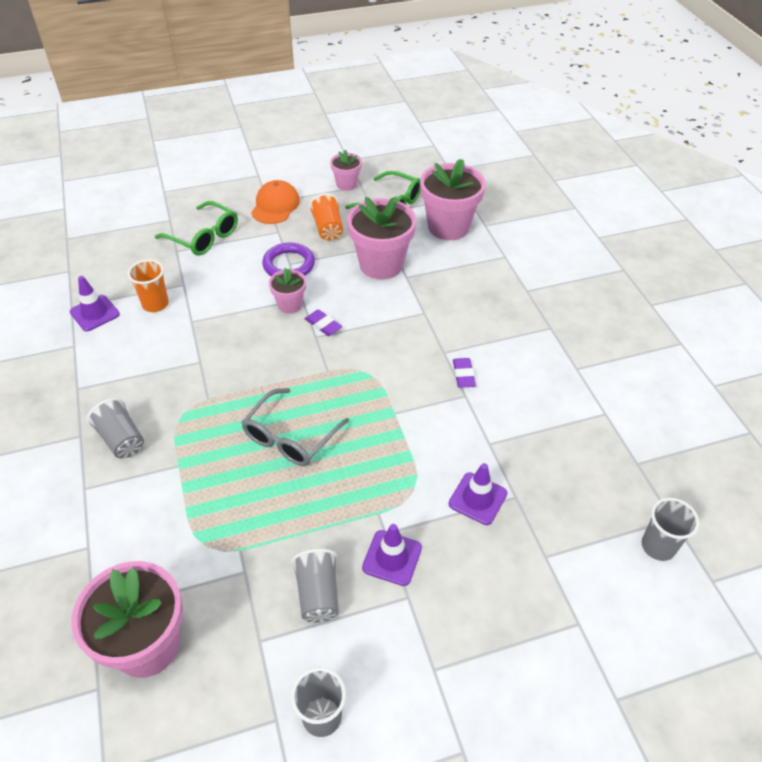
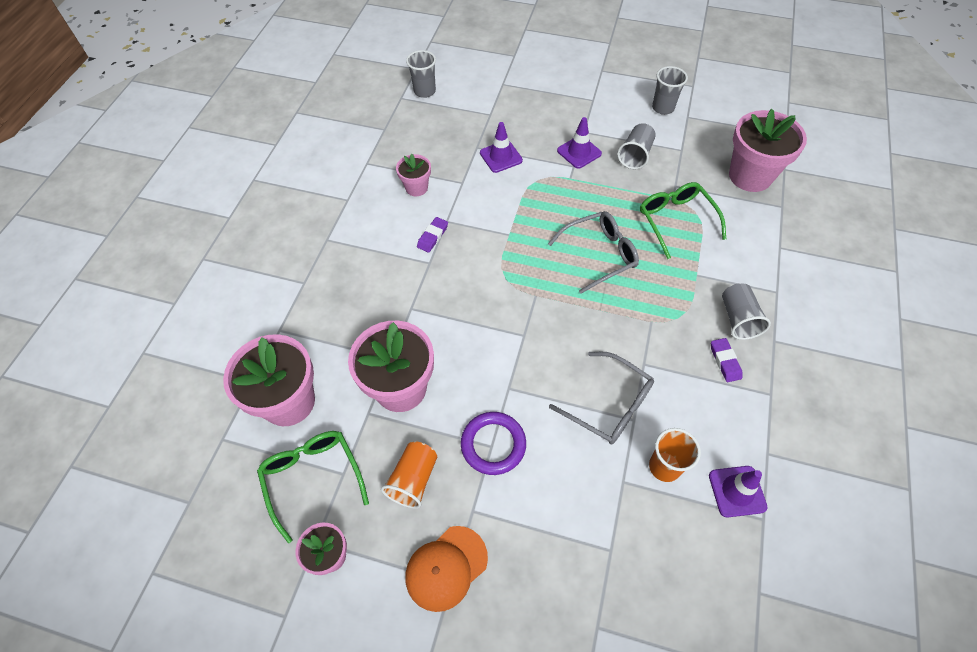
camera: 145 degrees left, 10 degrees up
green glasses [155,201,238,256] -> green glasses moved to [640,182,726,259]
pink flower pot [269,268,306,314] -> pink flower pot moved to [396,154,431,196]
purple eraser [305,309,342,336] -> purple eraser moved to [711,338,742,382]
none -> grey glasses [549,352,654,445]

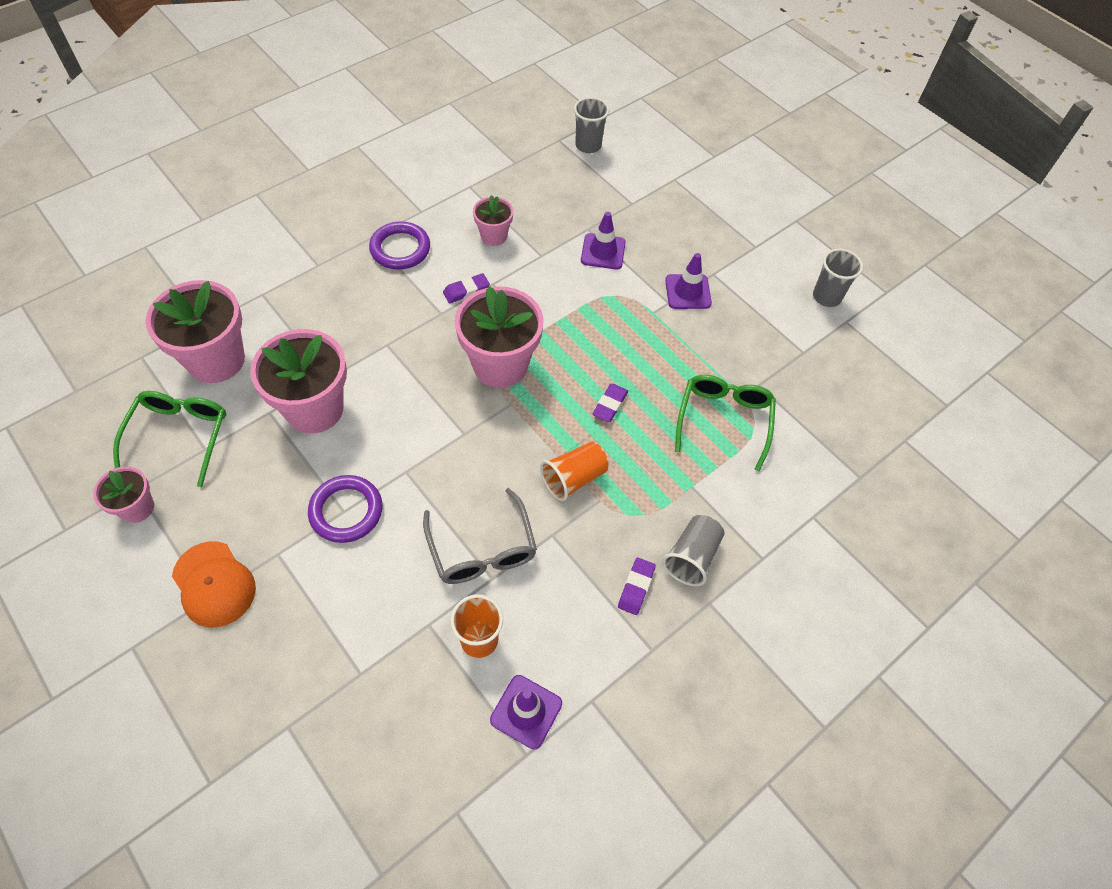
camera: 30 degrees right, 0 degrees up
orange cup [381,441,437,509] -> orange cup moved to [540,442,609,501]
orange cap [405,526,488,612] -> orange cap turned 120 degrees counterclockwise [172,541,256,628]
grey glasses [548,211,639,294] -> purple eraser [592,384,628,422]
grey cup [617,123,656,169] -> none
pink flower pot [729,109,807,192] -> pink flower pot moved to [455,286,544,388]
none -> purple ring [369,221,430,270]

